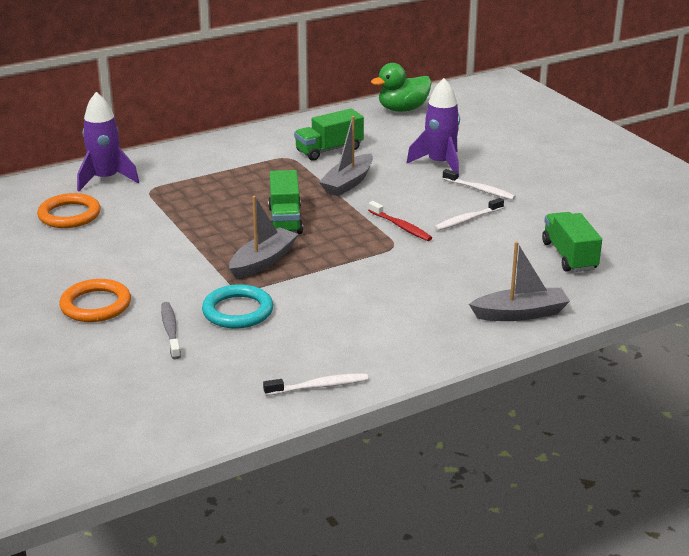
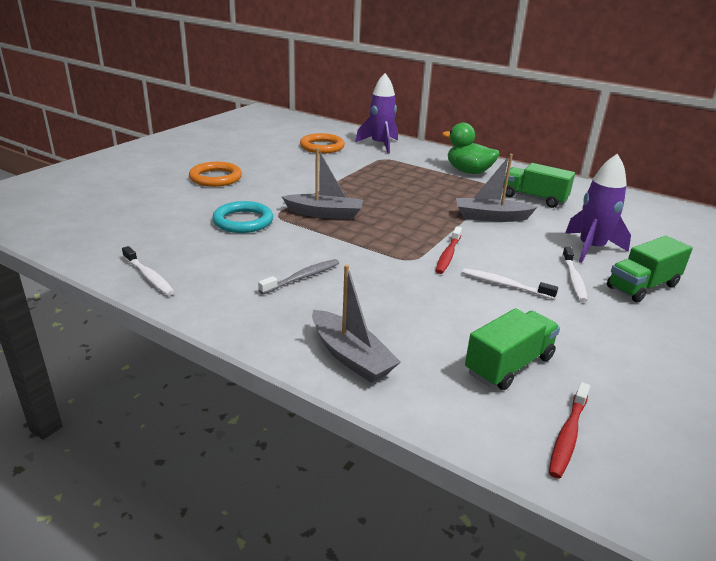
camera: 60 degrees right, 0 degrees up
grey toothbrush [161,302,181,360] -> grey toothbrush moved to [258,259,339,294]
green truck [268,170,303,234] -> green truck moved to [607,236,693,303]
green duck [371,63,431,112] -> green duck moved to [442,123,500,174]
none -> red toothbrush [549,382,590,479]

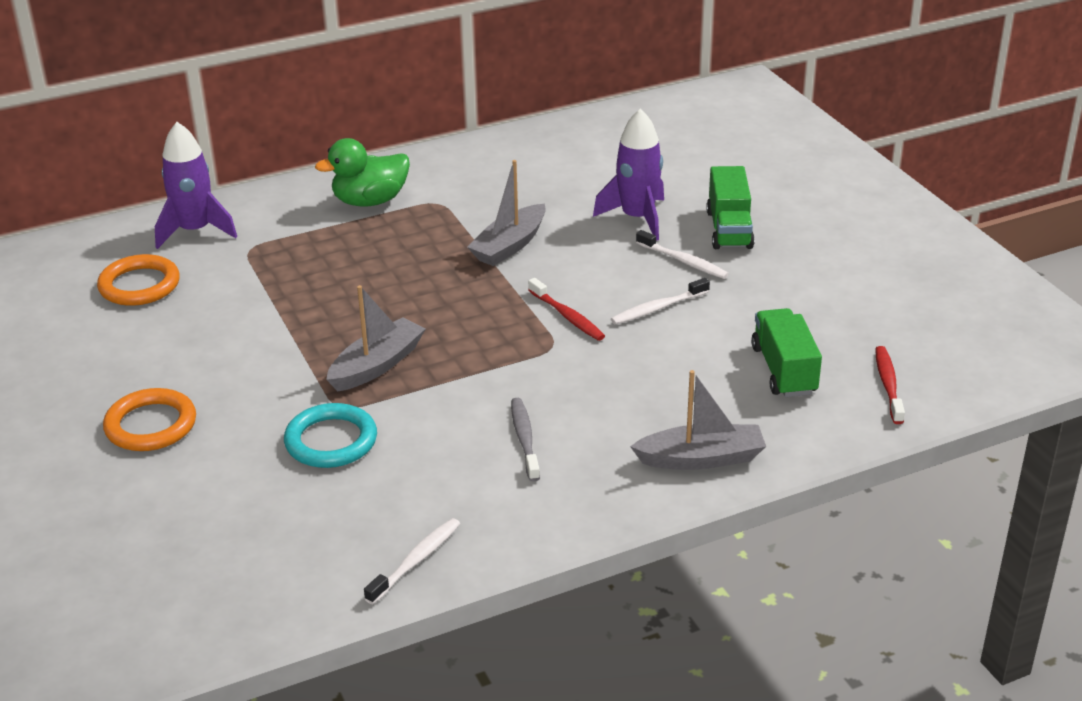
camera: 55 degrees left, 5 degrees up
white toothbrush [122,246,175,296] -> white toothbrush turned 45 degrees counterclockwise [364,518,460,604]
green truck [503,163,575,208] -> none
red toothbrush [549,382,590,479] -> red toothbrush turned 150 degrees counterclockwise [875,346,905,424]

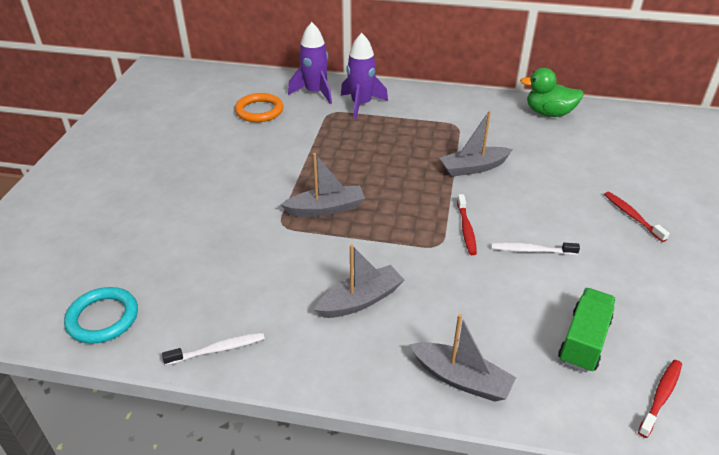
camera: 35 degrees right, 5 degrees up
orange ring [103,388,196,451] -> none
turquoise ring [284,403,377,468] -> turquoise ring moved to [64,287,138,344]
green duck [315,138,410,207] -> green duck moved to [520,68,584,117]
grey toothbrush [511,398,540,482] -> grey boat [314,244,404,318]
purple rocket [593,109,664,241] -> purple rocket moved to [341,33,388,119]
white toothbrush [636,230,729,279] -> none
green truck [706,166,755,249] -> red toothbrush [604,192,670,242]

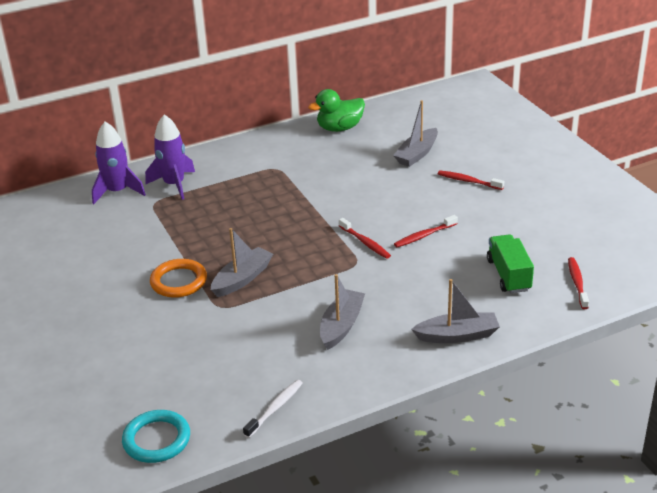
camera: 35 degrees left, 5 degrees down
orange ring [235,93,283,122] -> orange ring moved to [150,259,207,298]
grey boat [440,111,513,177] -> grey boat moved to [393,100,438,167]
white toothbrush [491,242,580,255] -> red toothbrush [394,215,458,247]

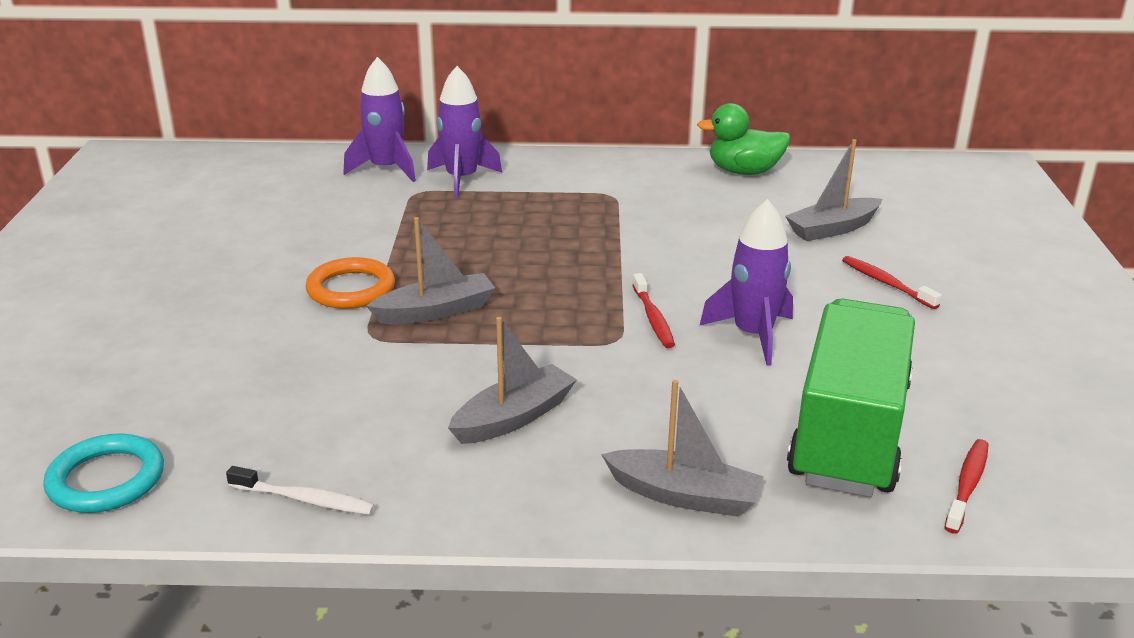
camera: 25 degrees right, 5 degrees down
white toothbrush [243,380,303,438] -> white toothbrush turned 45 degrees clockwise [226,466,375,515]
red toothbrush [394,215,458,247] -> purple rocket [700,199,793,366]
green truck [487,234,534,293] -> green truck [787,299,915,497], size x1.84

